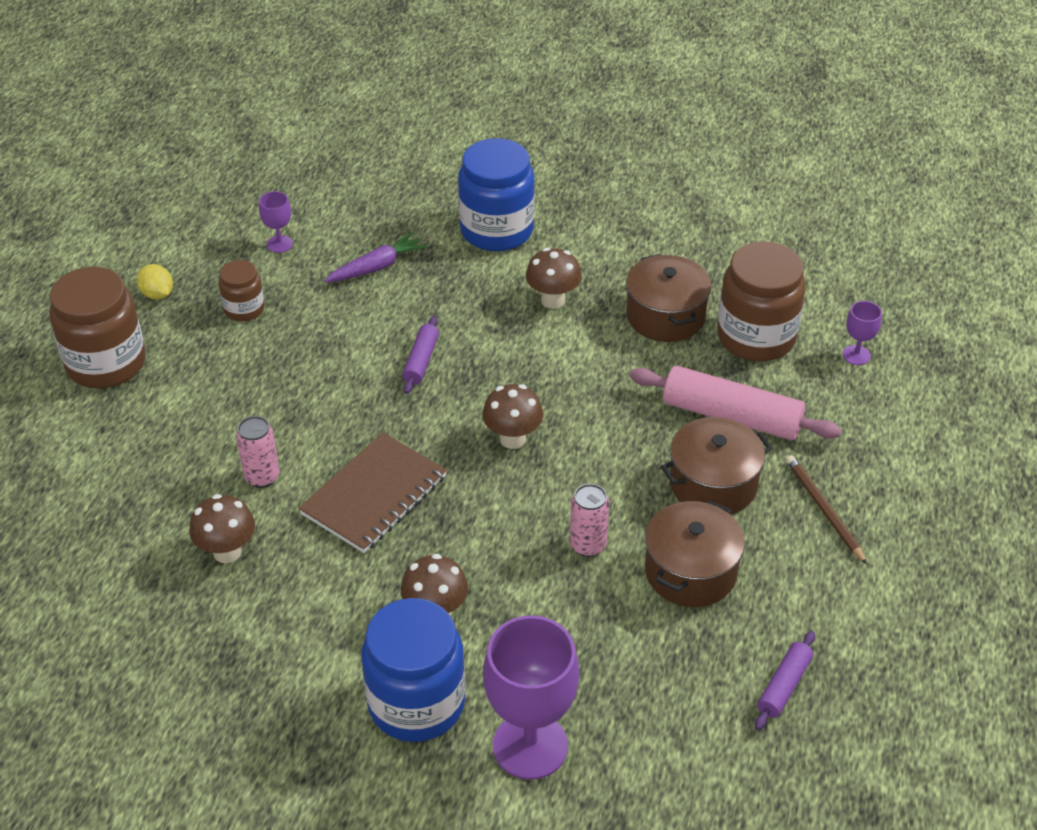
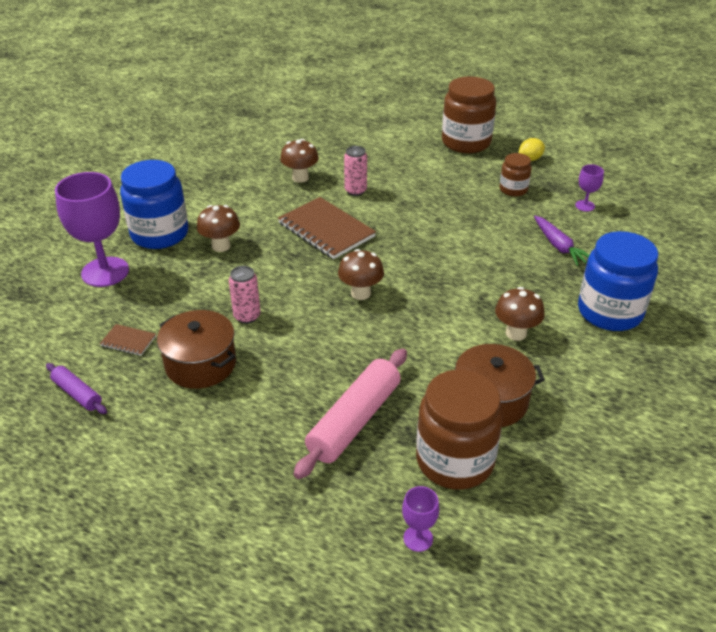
camera: 100 degrees right, 5 degrees down
purple rolling pin [402,316,439,394] -> none
brown pot [661,417,772,515] -> none
brown pencil [786,455,867,564] -> none
none -> brown notebook [100,324,156,356]

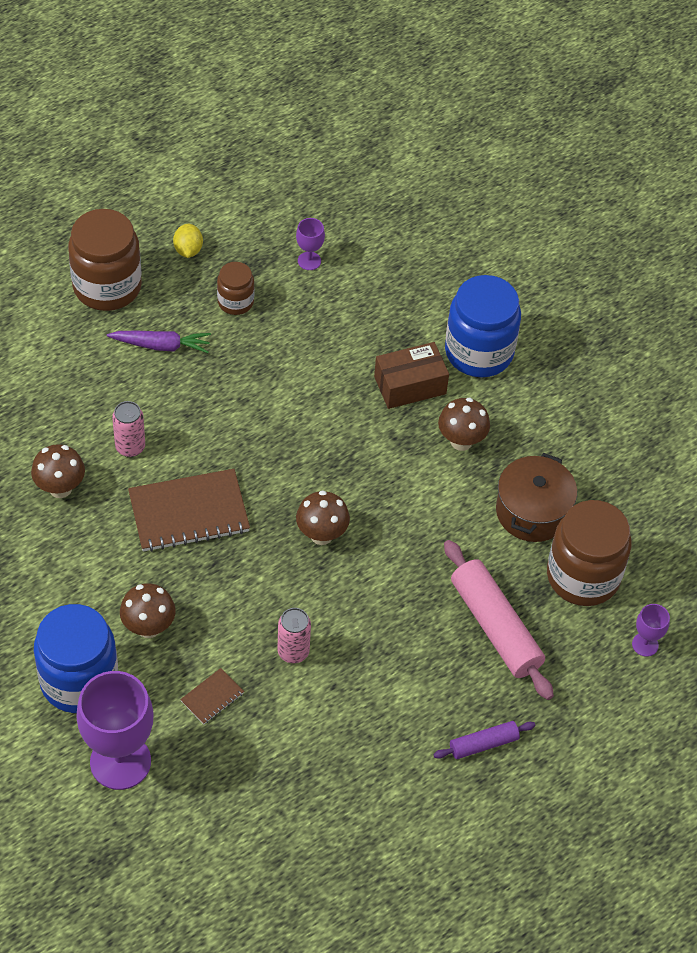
camera: 65 degrees left, 15 degrees up
purple rolling pin [46,363,107,414] -> purple rolling pin moved to [433,721,536,759]
brown notebook [100,324,156,356] -> brown notebook moved to [180,668,244,725]
brown pot [157,310,236,389] -> none
purple carrot [534,216,589,266] -> purple carrot moved to [107,331,211,353]
none -> brown box [374,342,449,409]

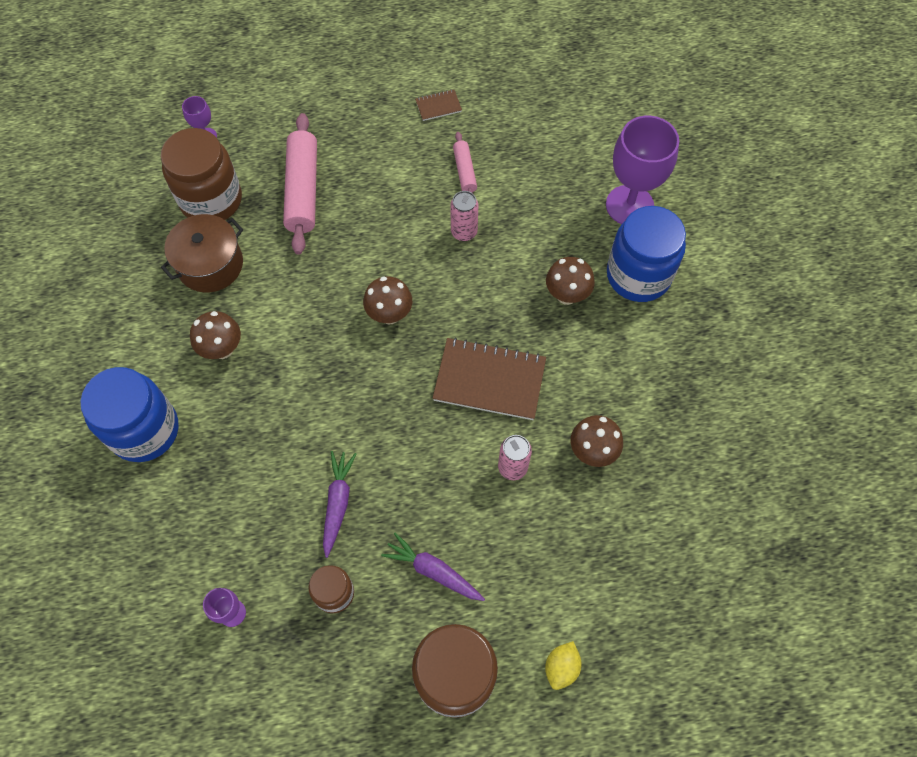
camera: 150 degrees left, 10 degrees up
yellow lemon [173,224,203,258] -> yellow lemon moved to [545,641,581,690]
brown notebook [180,668,244,725] -> brown notebook moved to [415,90,462,121]
brown box [374,342,449,409] -> none
purple rolling pin [433,721,536,759] -> none
none -> purple carrot [323,451,356,558]
none -> pink rolling pin [453,132,477,193]

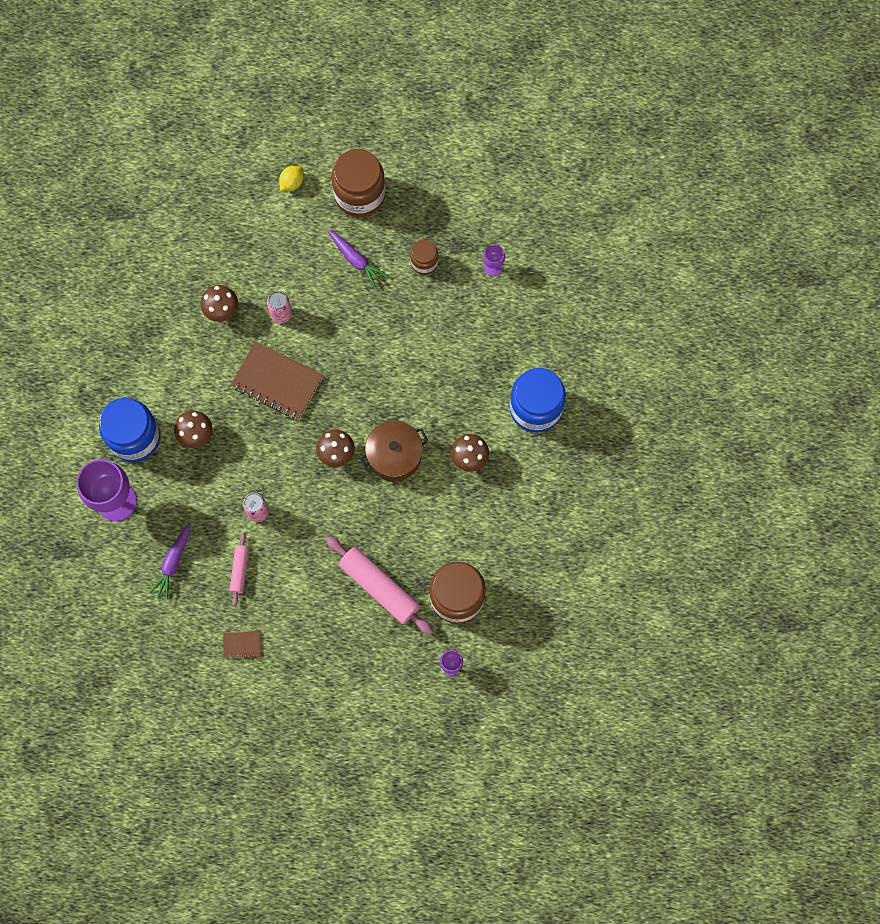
camera: 165 degrees left, 10 degrees up
brown pot [161,214,243,293] -> brown pot moved to [359,421,428,481]
pink rolling pin [283,113,317,255] -> pink rolling pin turned 60 degrees counterclockwise [326,536,433,635]
purple carrot [323,451,356,558] -> purple carrot moved to [149,523,190,599]

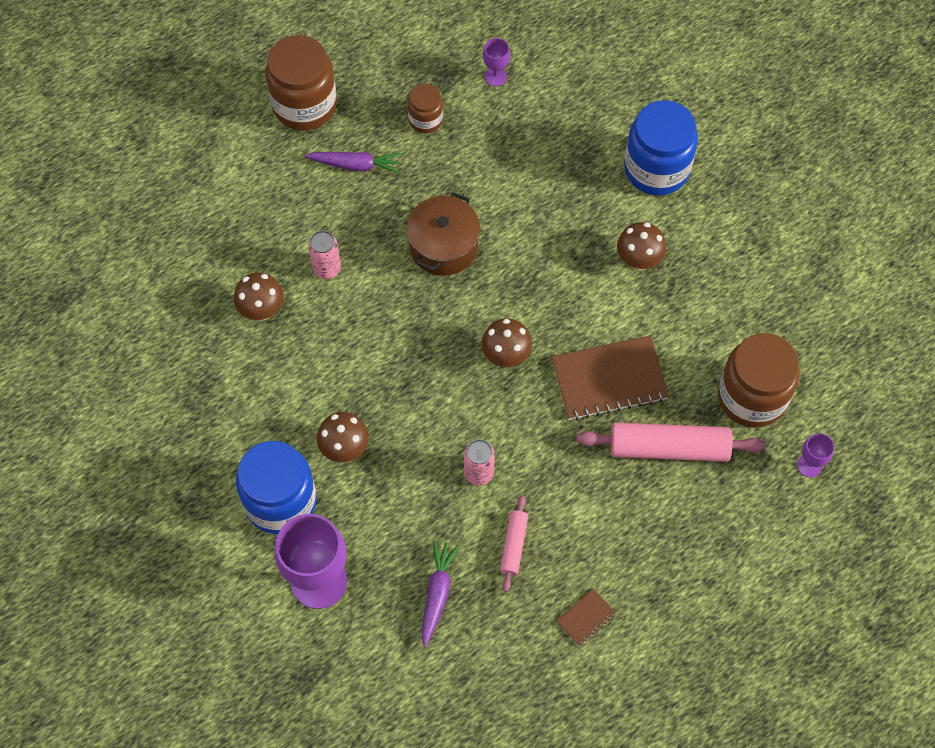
camera: 40 degrees left, 10 degrees down
purple carrot [149,523,190,599] -> purple carrot turned 150 degrees counterclockwise [422,540,459,647]
pink rolling pin [230,533,249,606] -> pink rolling pin turned 45 degrees clockwise [500,495,528,592]
brown notebook [231,341,323,420] -> brown notebook moved to [551,335,669,420]
yellow lemon [279,166,304,191] -> none
brown pot [359,421,428,481] -> brown pot moved to [406,192,480,276]

